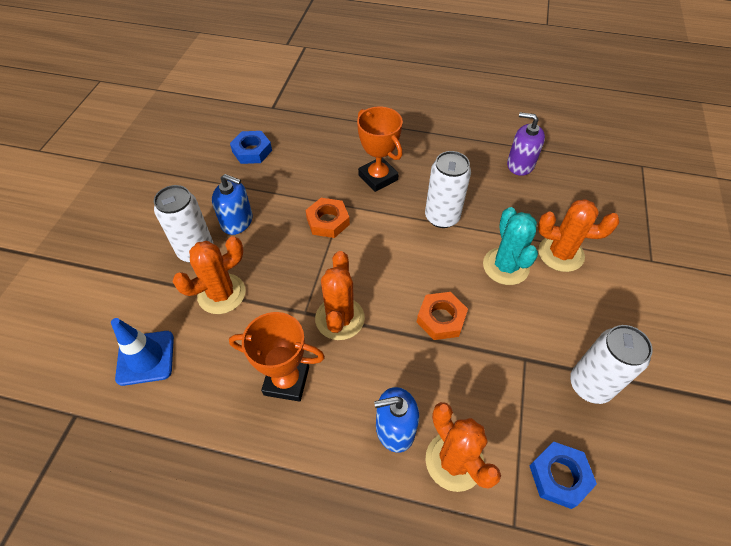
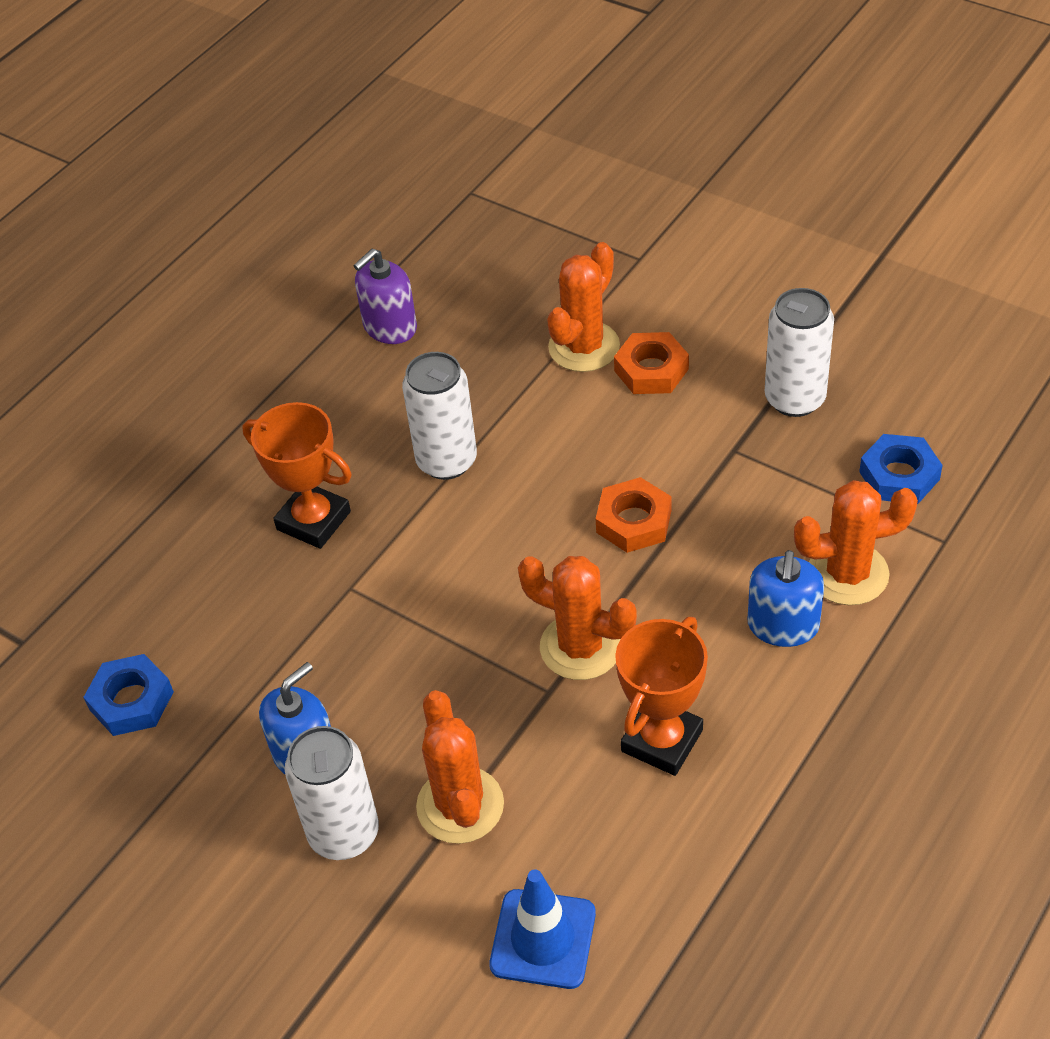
camera: 65 degrees left, 5 degrees down
orange nut [305,198,350,238] -> orange nut moved to [614,332,689,394]
orange trophy [357,106,403,192] -> orange trophy turned 45 degrees clockwise [242,402,352,549]
turquoise cactus [483,207,538,285] -> none

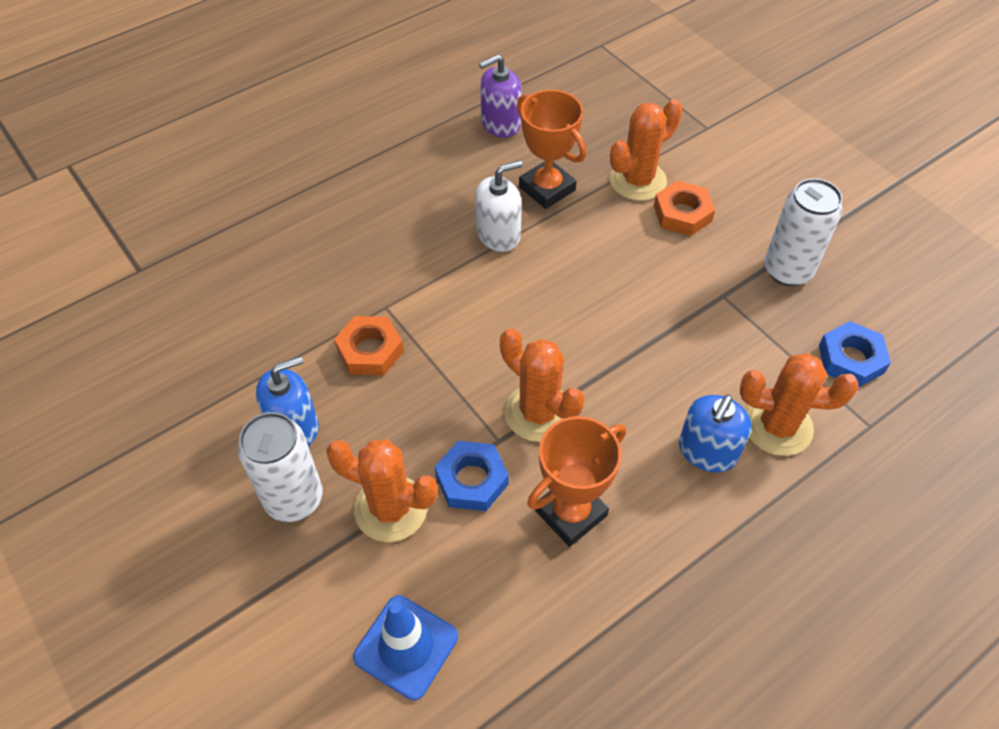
camera: 15 degrees right, 5 degrees up
blue nut [83,654,174,736] -> blue nut moved to [435,441,509,511]
orange trophy [242,402,352,549] -> orange trophy moved to [517,90,586,209]
white can [402,352,477,480] -> white soap dispenser [476,161,522,252]
orange cactus [416,690,504,844] -> orange cactus turned 75 degrees counterclockwise [326,440,438,542]
orange nut [596,477,671,553] -> orange nut moved to [334,316,404,375]

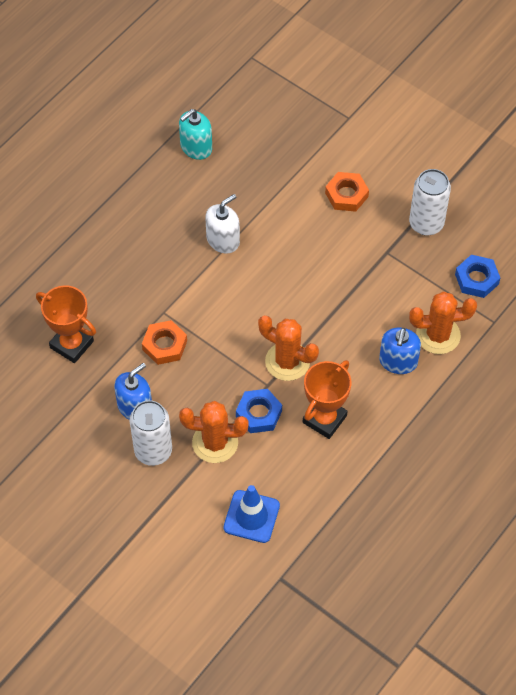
camera: 15 degrees left, 5 degrees up
purple soap dispenser [479,54,522,138] -> turquoise soap dispenser [179,109,212,160]
orange trophy [517,90,586,209] -> orange trophy moved to [36,285,96,363]
orange cactus [610,99,682,201] -> none

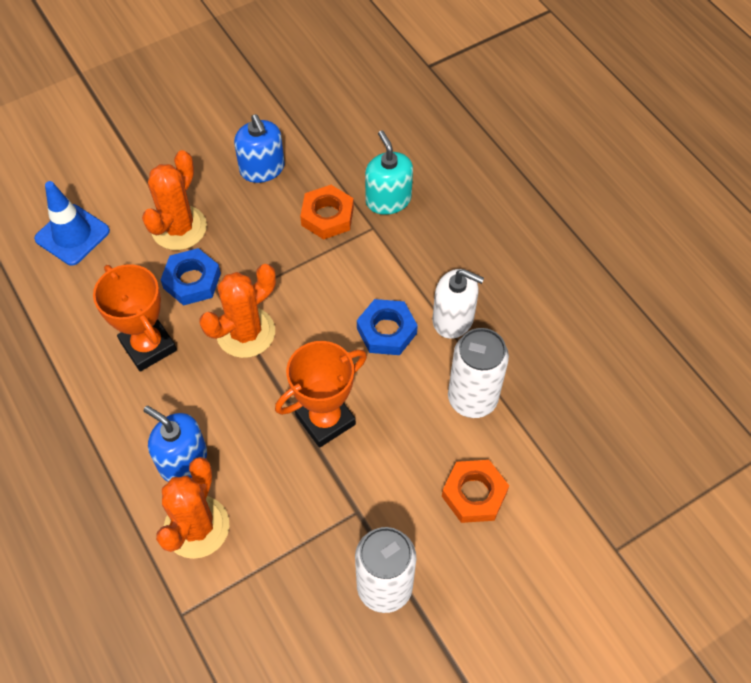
camera: 110 degrees right, 0 degrees up
orange trophy [36,285,96,363] -> orange trophy moved to [275,341,367,448]
white can [130,400,172,466] -> white can moved to [448,328,509,418]
turquoise soap dispenser [179,109,212,160] -> turquoise soap dispenser moved to [365,130,413,215]
white soap dispenser [205,194,240,254] -> white soap dispenser turned 45 degrees counterclockwise [432,269,484,339]
blue nut [455,255,500,298] -> blue nut moved to [357,299,418,355]

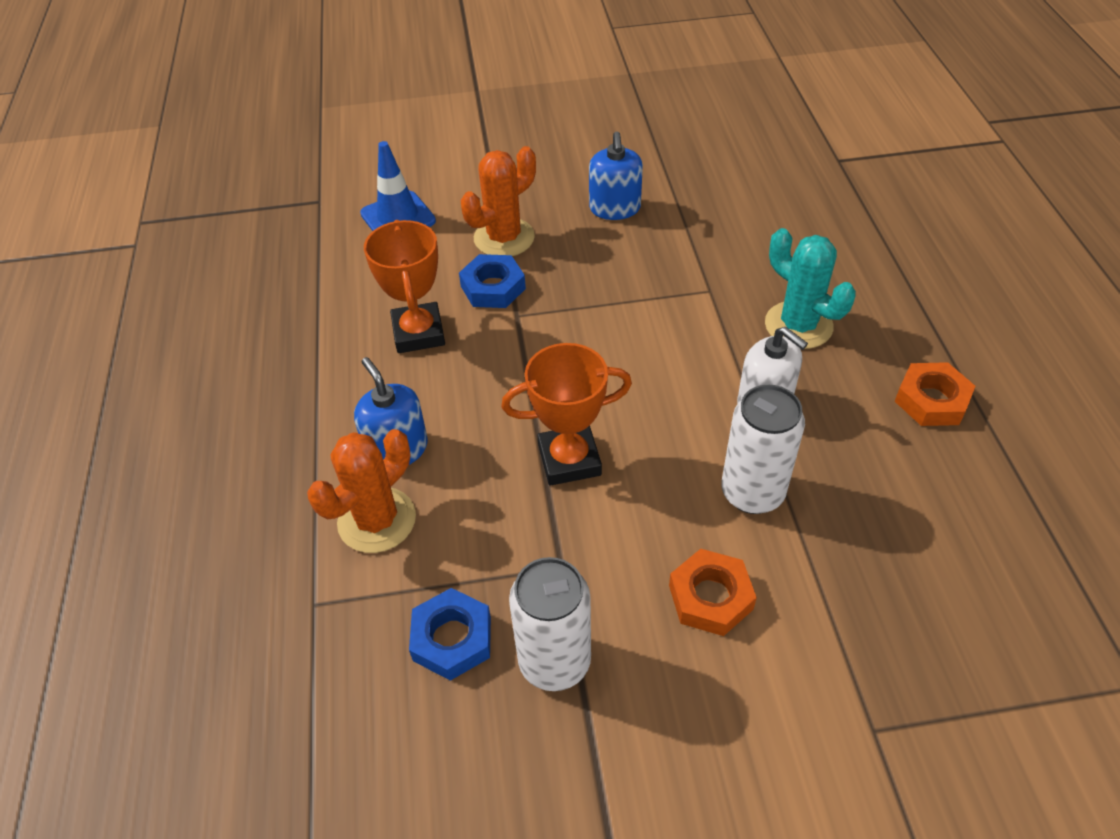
camera: 25 degrees right, 10 degrees down
orange cactus [200,264,276,358] -> none
orange nut [300,185,354,240] -> orange nut moved to [895,362,976,426]
blue nut [357,299,418,355] -> blue nut moved to [409,588,491,681]
turquoise soap dispenser [365,130,413,215] -> none
none -> turquoise cactus [765,228,856,349]

